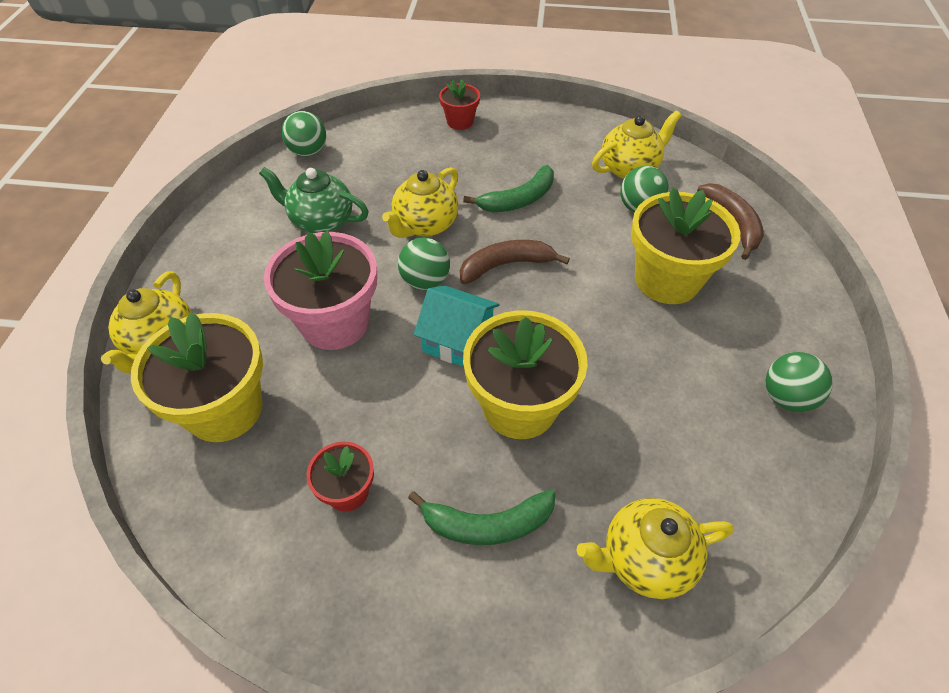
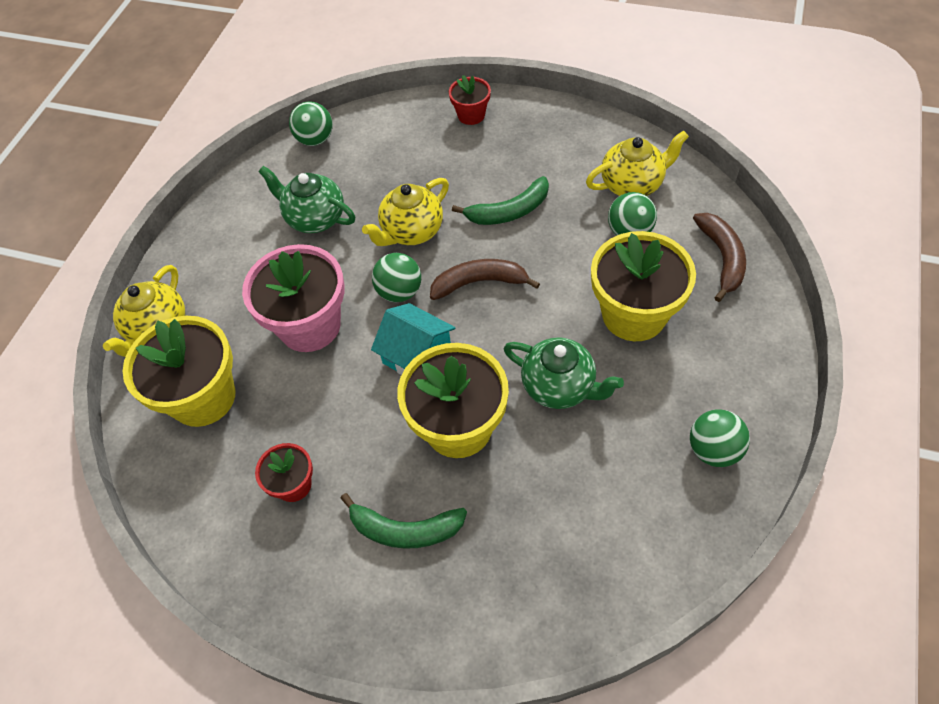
camera: 15 degrees right, 5 degrees up
yellow teapot [576,498,734,599] -> none
none -> green teapot [504,337,624,409]

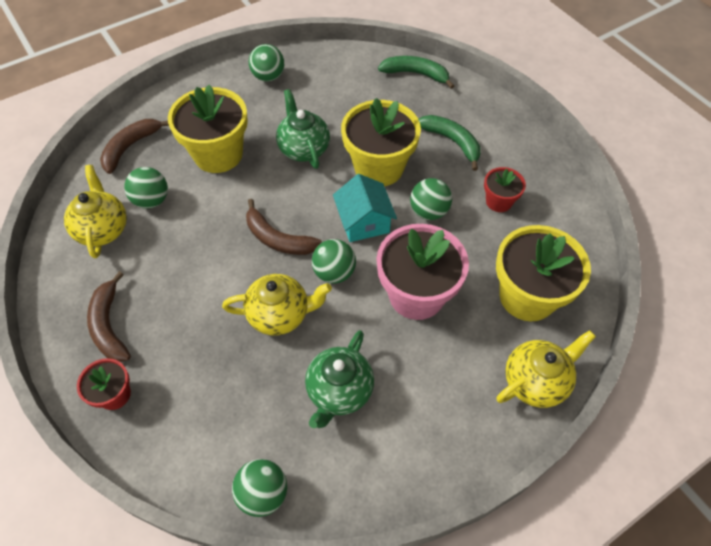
camera: 145 degrees left, 0 degrees up
green teapot [258,166,355,233] -> green teapot turned 45 degrees clockwise [305,330,374,428]
green banana [452,176,549,225] -> green banana moved to [378,56,454,89]
yellow teapot [586,131,689,196] -> yellow teapot turned 60 degrees clockwise [64,165,127,259]
none -> brown banana [87,271,131,362]
none -> green ball [410,178,452,220]

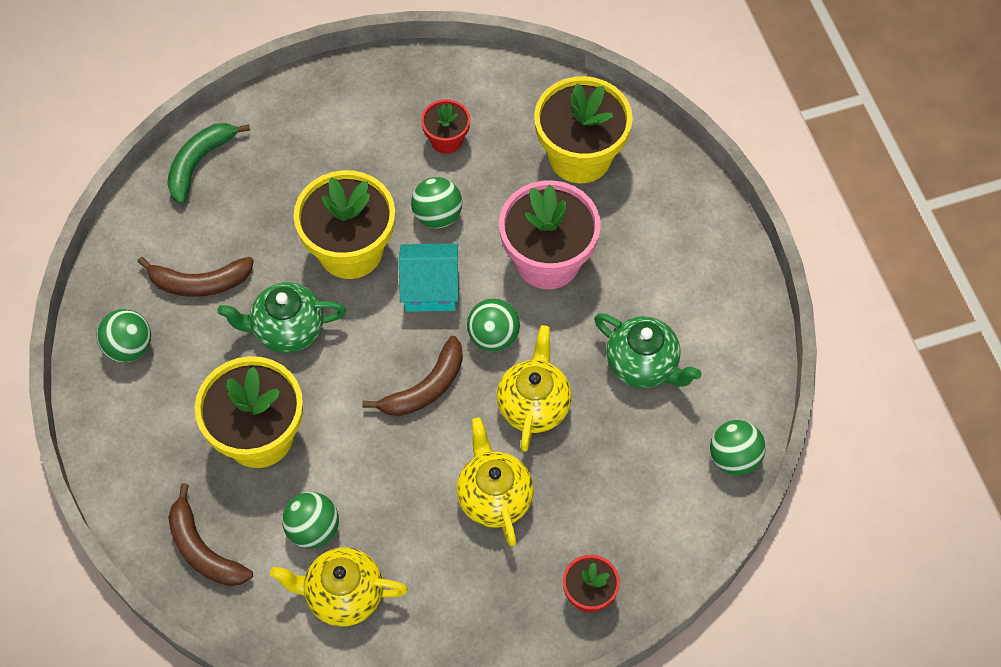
camera: 75 degrees left, 5 degrees up
brown banana [87,271,131,362] -> brown banana moved to [138,257,254,297]
green banana [418,115,480,171] -> none
yellow teapot [496,330,596,408] -> yellow teapot moved to [456,417,534,546]

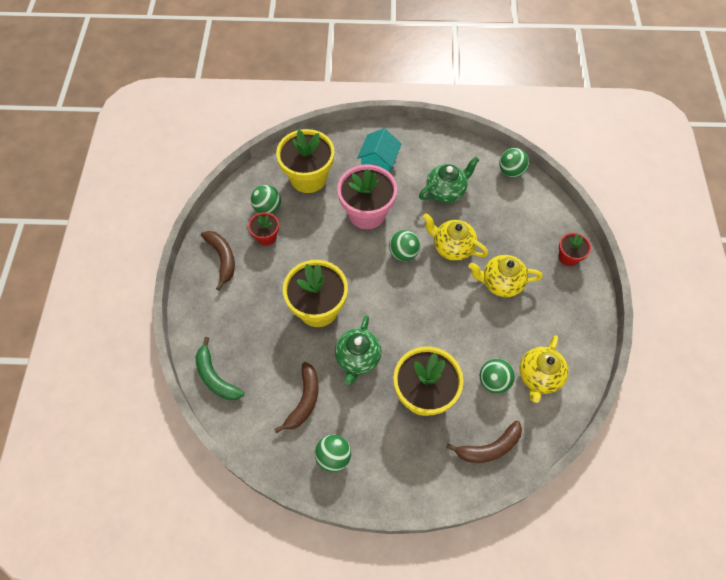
camera: 70 degrees left, 0 degrees up
brown banana [362,336,463,416] -> brown banana moved to [201,231,235,291]
turquoise house [399,243,459,312] -> turquoise house moved to [357,128,402,173]
green ball [411,177,462,228] -> green ball moved to [251,185,281,214]

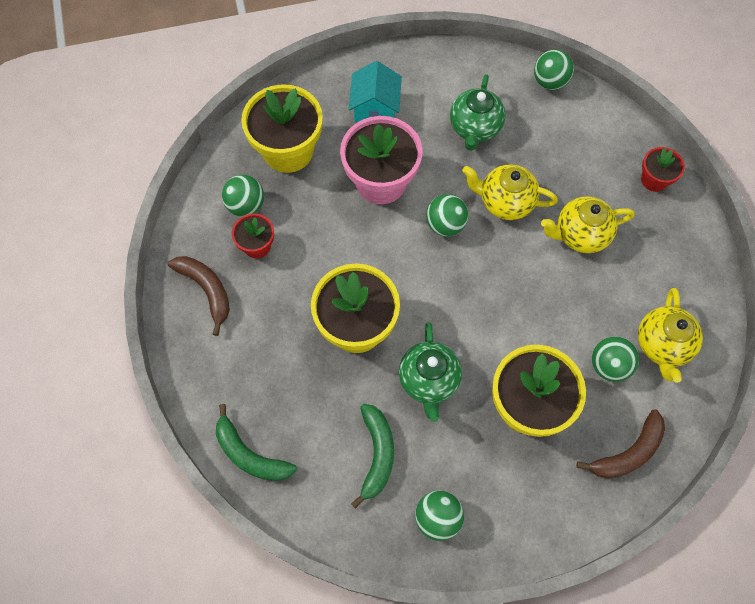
camera: 15 degrees left, 5 degrees up
brown banana [274,362,319,433] -> green banana [351,404,394,509]
green teapot [419,157,479,203] -> green teapot turned 150 degrees clockwise [450,74,506,151]

